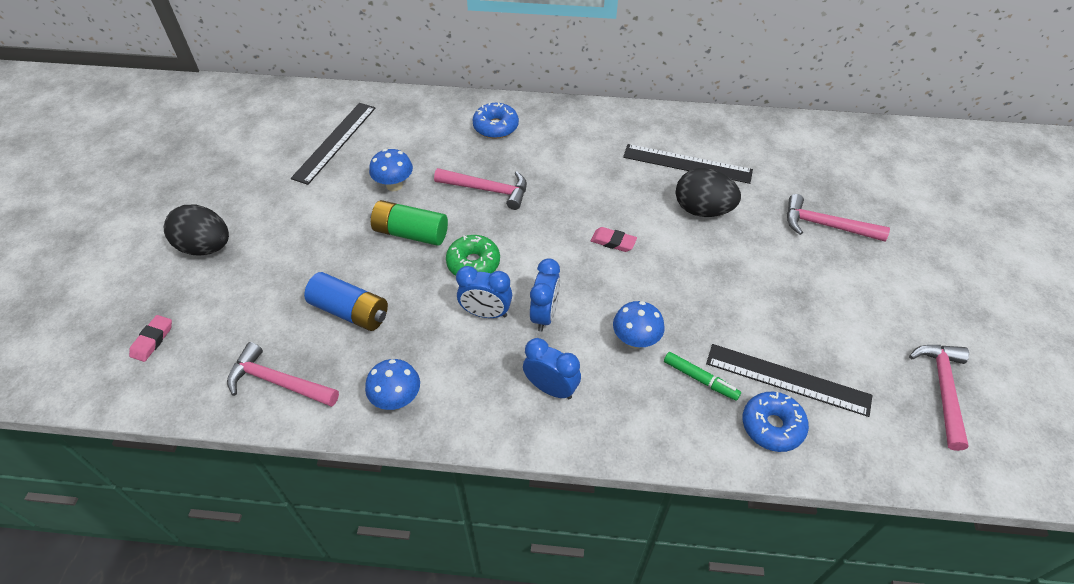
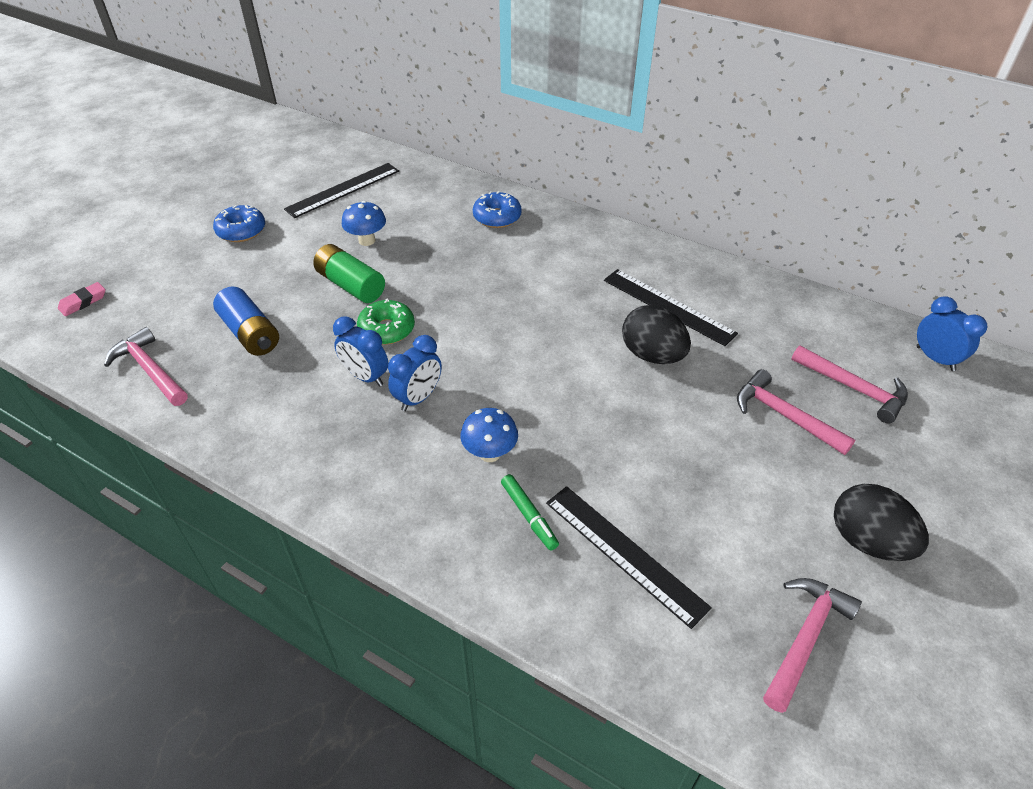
camera: 25 degrees right, 5 degrees down
black egg [164,205,229,256] -> black egg moved to [834,484,929,561]
blue mushroom [365,359,420,410] -> none
pink hammer [434,168,527,210] -> pink hammer moved to [791,345,908,423]
blue clock [523,338,581,399] -> blue clock moved to [916,296,988,371]
pink eraser [591,227,637,252] -> none
blue donut [743,392,809,452] -> blue donut moved to [213,205,265,242]

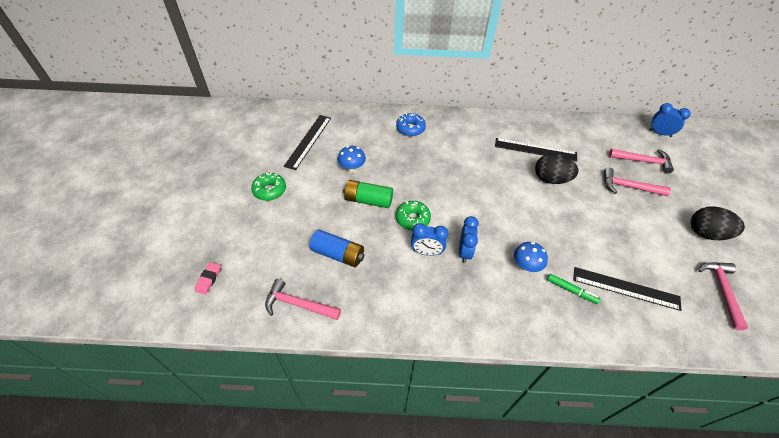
camera: 30 degrees left, 5 degrees up
blue donut [213,205,265,242] -> green donut [251,172,286,201]

